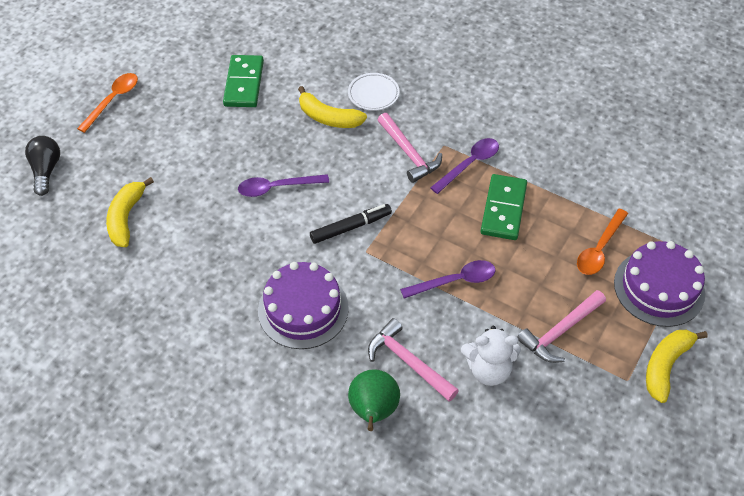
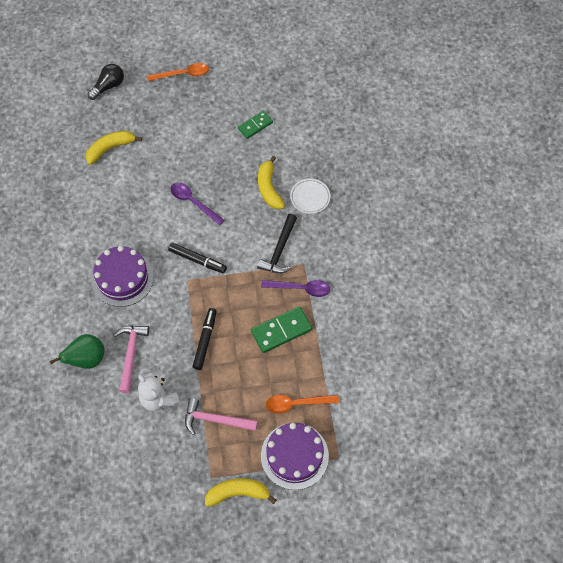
camera: 50 degrees right, 10 degrees up
green domino [223,55,264,107] -> green domino [238,111,273,139], size x0.65
pink hammer [378,113,442,183] -> black hammer [257,214,297,274]
purple spoon [400,260,496,299] -> black marker [193,308,217,370]

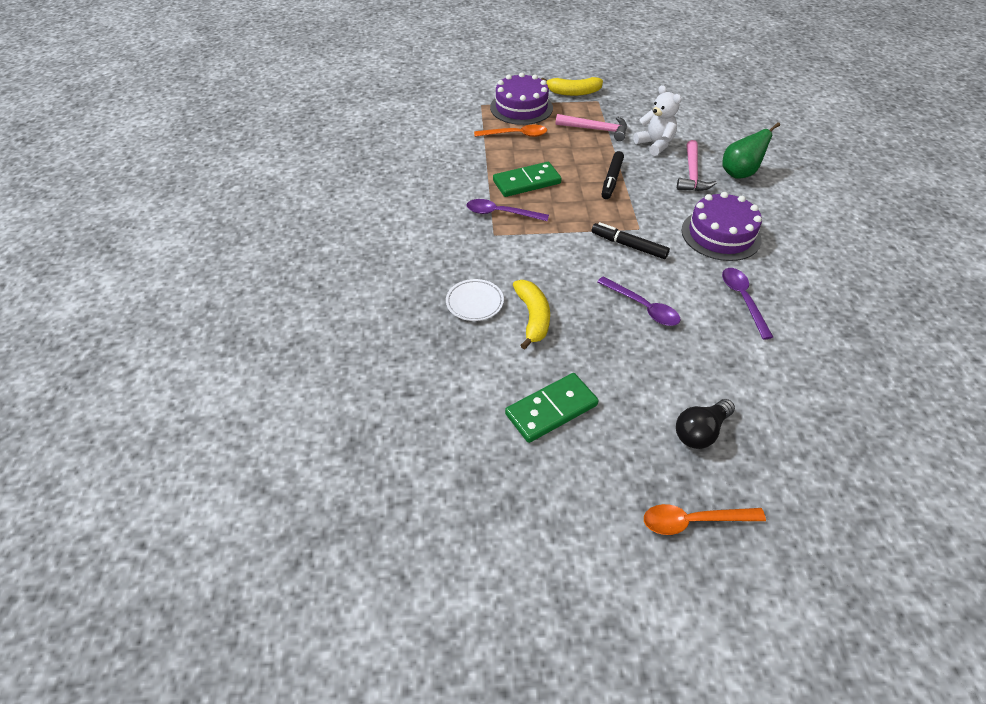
camera: 175 degrees left, 15 degrees down
yellow banana [86,131,142,165] -> none
black light bulb [88,64,124,100] -> black light bulb moved to [676,399,735,449]
green domino [238,111,273,139] -> green domino [505,373,599,443], size x1.53
black hammer [257,214,297,274] -> none
none -> purple spoon [722,268,773,339]

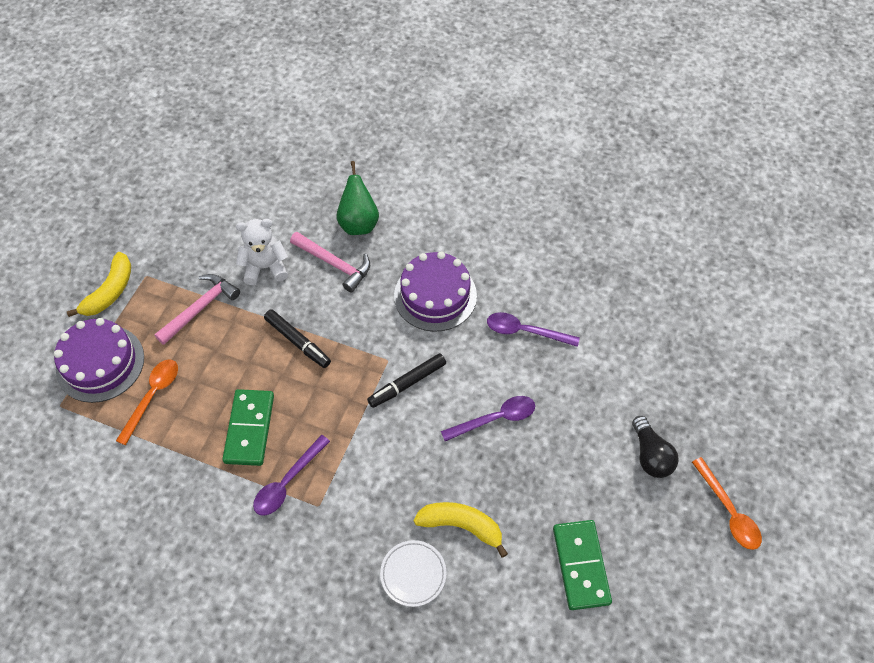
camera: 65 degrees left, 10 degrees up
orange spoon [644,504,766,535] -> orange spoon turned 45 degrees counterclockwise [692,457,762,550]

